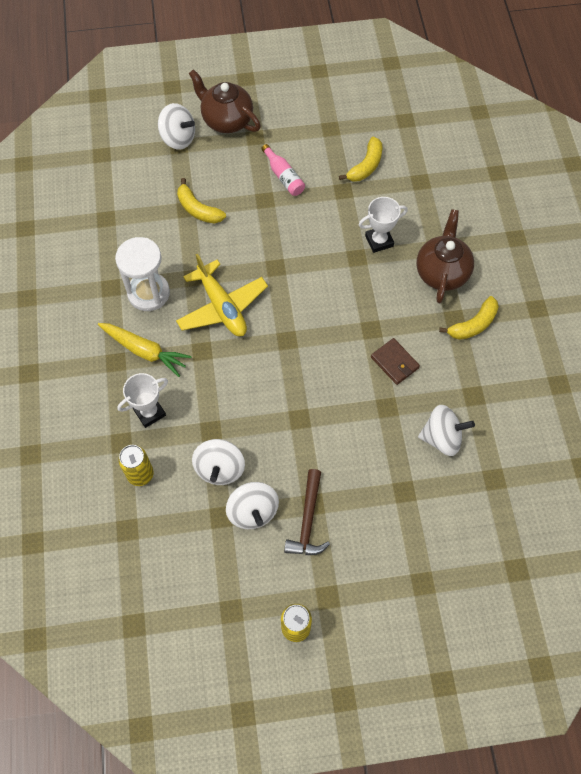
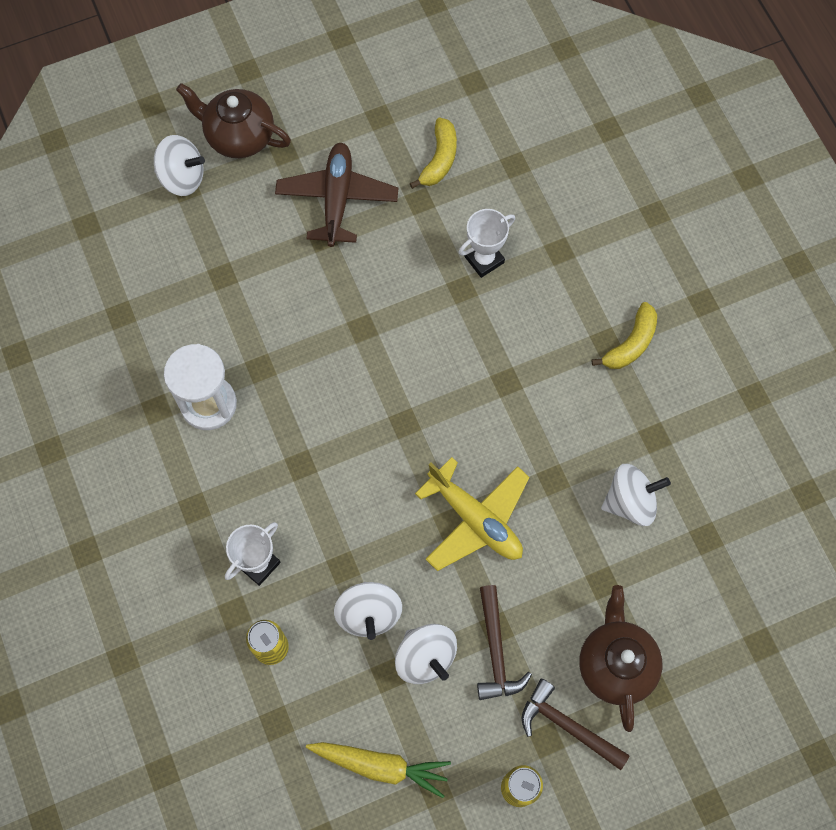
camera: 15 degrees left, 5 degrees up
yellow carrot [98,323,192,377] -> yellow carrot moved to [306,742,451,798]
yellow plane [176,254,268,336] -> yellow plane moved to [415,457,530,571]
yellow banana [177,178,226,224] -> none
pink bottle [261,144,305,196] -> brown plane [275,143,398,247]
brown wallet [371,338,420,385] -> none
brown teapot [416,209,474,303] -> brown teapot moved to [579,585,662,732]
none -> brown hammer [522,679,630,770]

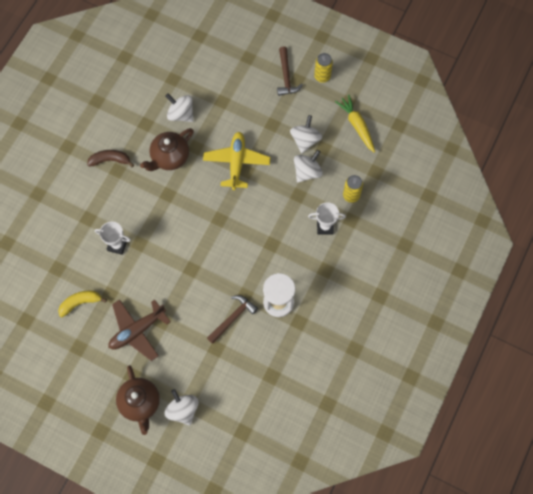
camera: 130 degrees left, 0 degrees up
brown hammer [477,585,532,700] -> brown hammer moved to [207,295,258,344]
brown teapot [579,585,662,732] -> brown teapot moved to [140,128,194,171]
yellow banana [592,302,657,369] -> brown banana [87,150,134,167]

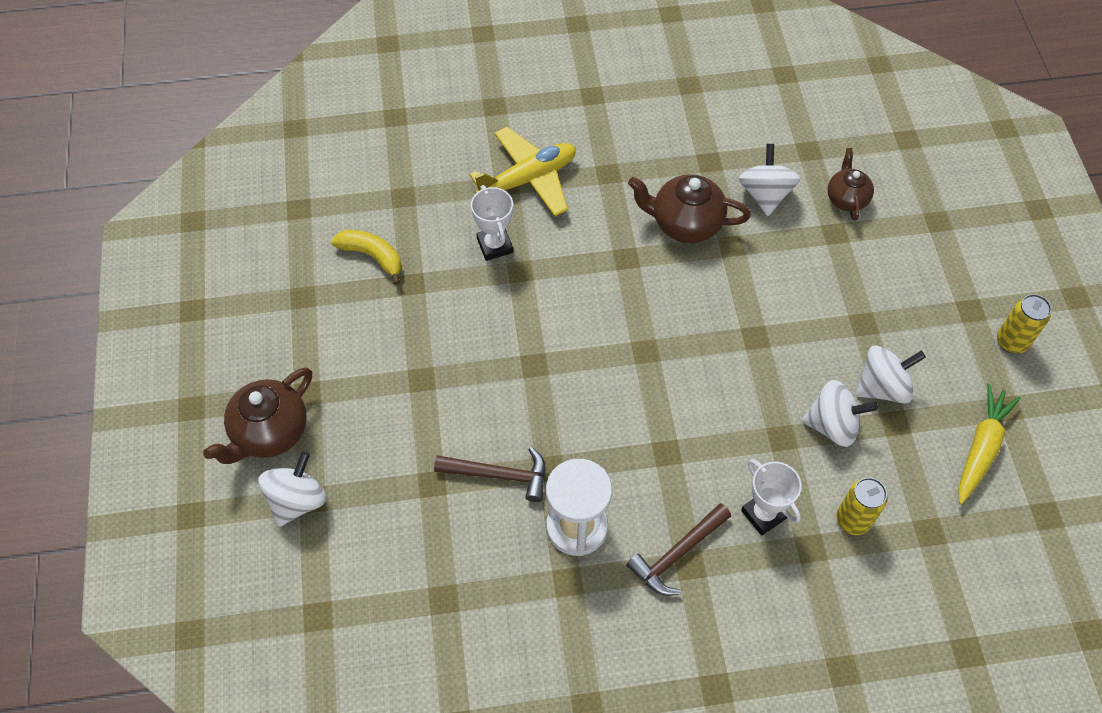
camera: 55 degrees right, 10 degrees down
brown banana [87,150,134,167] -> none
brown plane [109,299,170,361] -> none
yellow plane [203,132,270,190] -> yellow plane moved to [470,127,576,216]
brown hammer [277,47,303,96] -> brown hammer moved to [626,503,731,596]
none -> brown teapot [828,148,874,221]

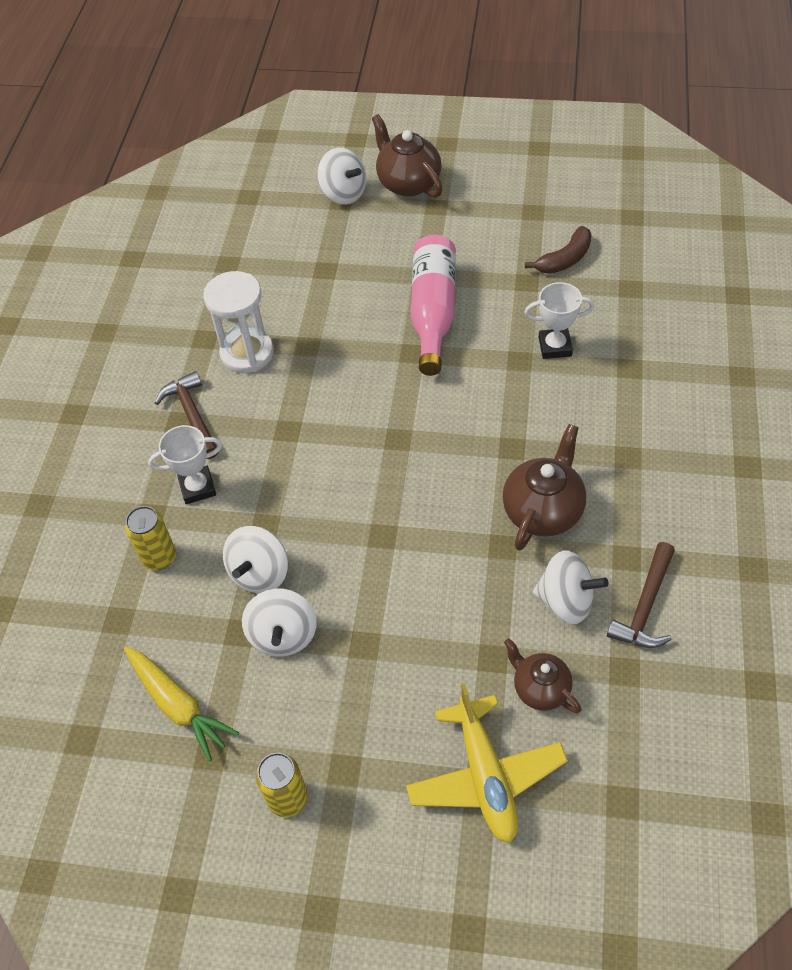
camera: 110 degrees right, 5 degrees down
yellow banana [331,230,402,285] -> brown banana [525,226,592,274]
brown hammer [434,447,546,502] -> brown hammer moved to [607,542,675,648]
yellow plane [470,127,576,216] -> yellow plane moved to [406,684,568,843]
brown teapot [828,148,874,221] -> brown teapot turned 150 degrees counterclockwise [504,638,581,713]
none -> pink bottle [411,235,456,376]

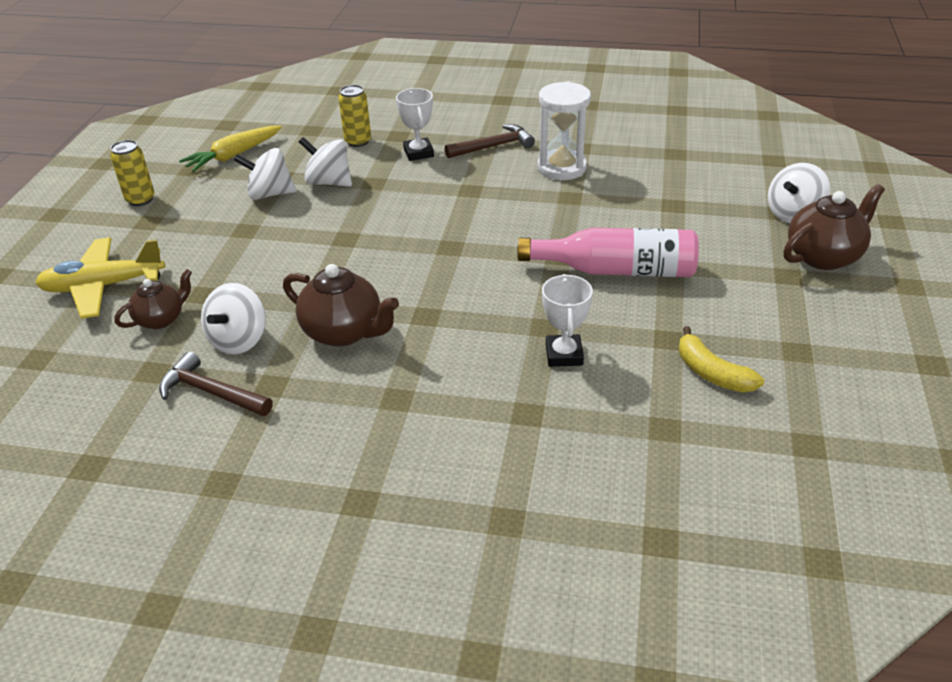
camera: 90 degrees right, 15 degrees down
brown banana [525,226,592,274] -> yellow banana [679,326,764,393]

